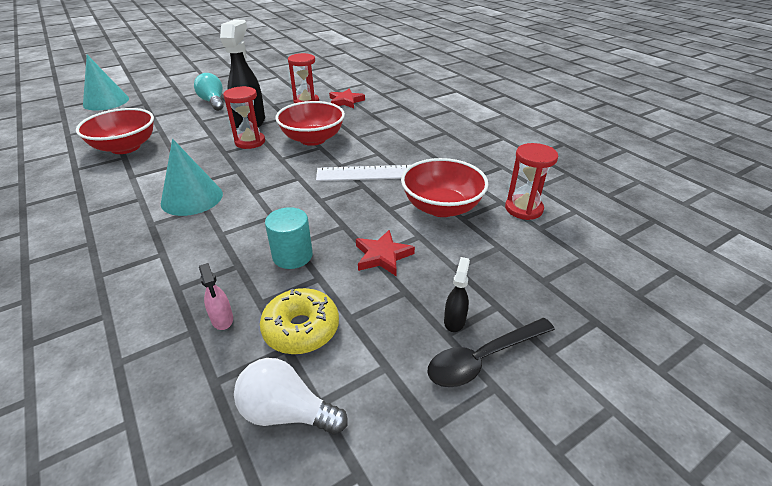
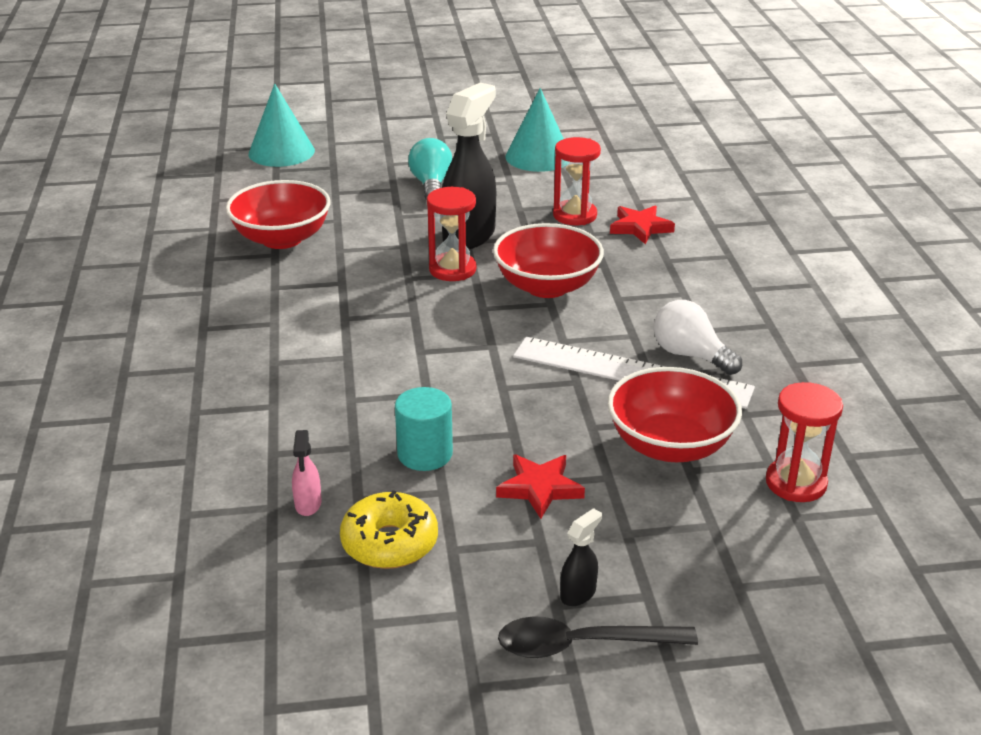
camera: 25 degrees right, 5 degrees down
turquoise cone [161,139,223,216] -> turquoise cone moved to [505,88,564,172]
white light bulb [234,358,348,435] -> white light bulb moved to [654,300,742,375]

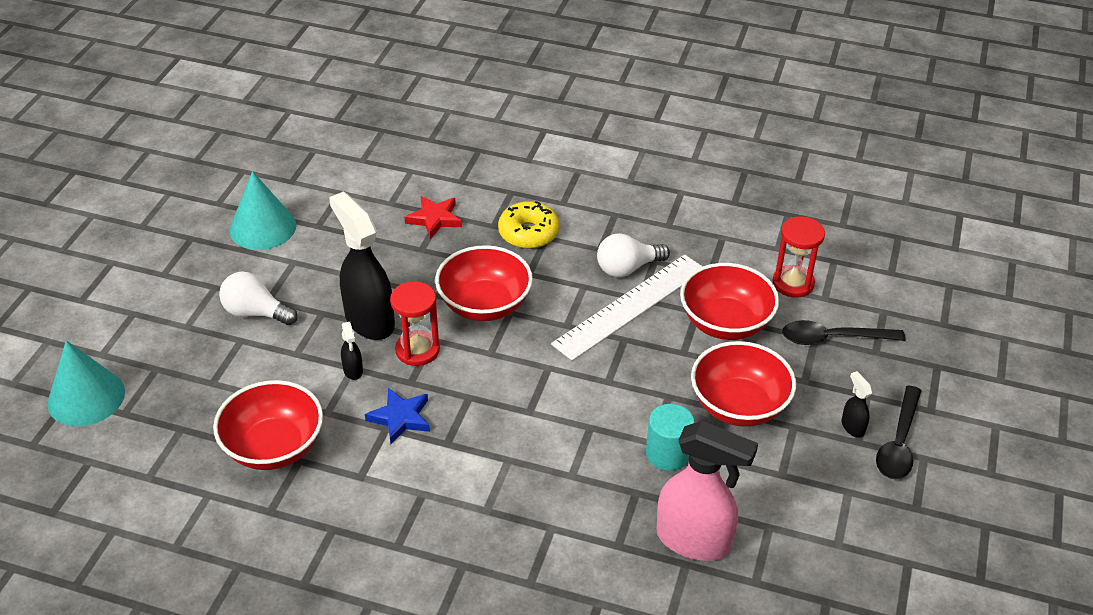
camera: 65 degrees left, 10 degrees up
pink spray bottle [292,430,321,516] -> pink spray bottle [656,421,758,561], size x2.32
yellow donut [340,491,438,569] -> yellow donut moved to [498,201,559,249]
turquoise light bulb [408,138,452,200] -> white light bulb [219,272,298,325]
red star [496,455,585,519] -> red bowl [691,341,796,427]
red hourglass [553,137,601,225] -> none
none -> black spray bottle [341,322,363,380]
none -> blue star [365,388,430,444]
none -> black spoon [782,320,905,345]

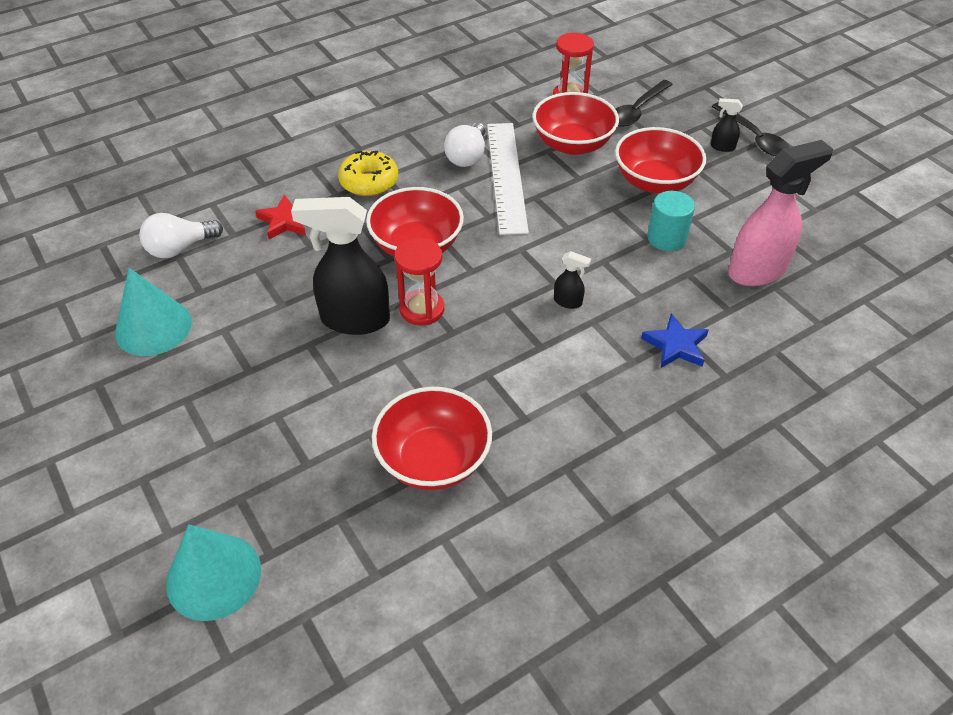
camera: 50 degrees left, 5 degrees up
white light bulb [219,272,298,325] -> white light bulb moved to [139,213,223,258]
black spray bottle [341,322,363,380] -> black spray bottle moved to [554,251,591,309]
blue star [365,388,430,444] -> blue star moved to [641,313,709,368]

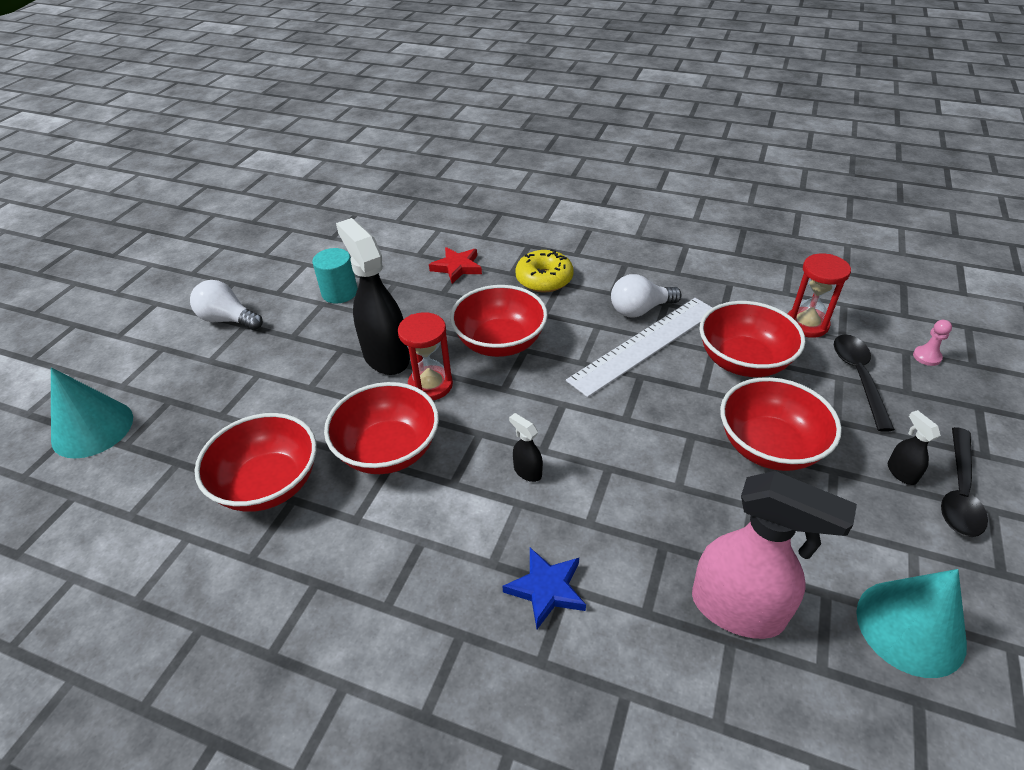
camera: 55 degrees right, 5 degrees down
turquoise cone [115,268,192,356] -> turquoise cone moved to [856,569,967,678]
white light bulb [139,213,223,258] -> white light bulb moved to [190,280,263,330]
black spray bottle [554,251,591,309] -> black spray bottle turned 150 degrees clockwise [509,413,543,482]
black spoon [616,80,673,126] -> black spoon turned 90 degrees clockwise [834,334,895,432]
turquoise cylinder [647,191,695,251] -> turquoise cylinder moved to [312,248,358,304]
none -> red bowl [324,382,439,474]
none -> pink pawn [913,320,952,366]

